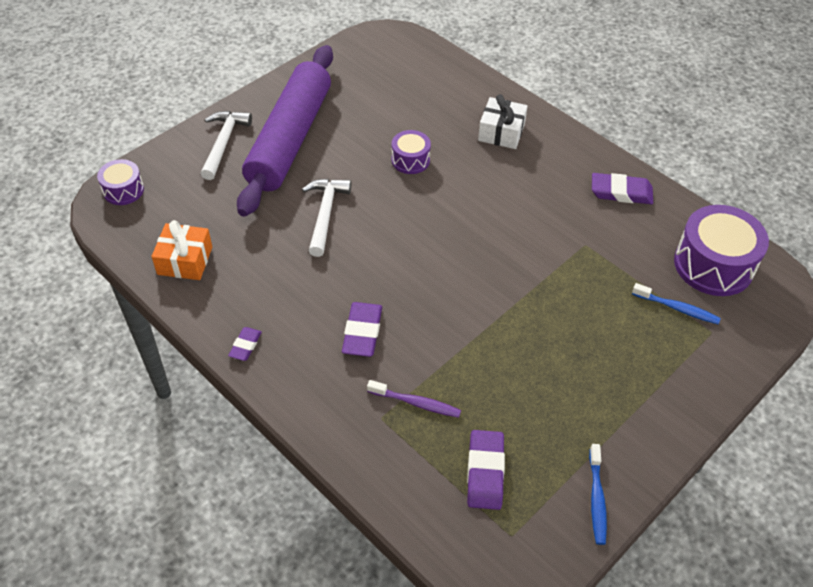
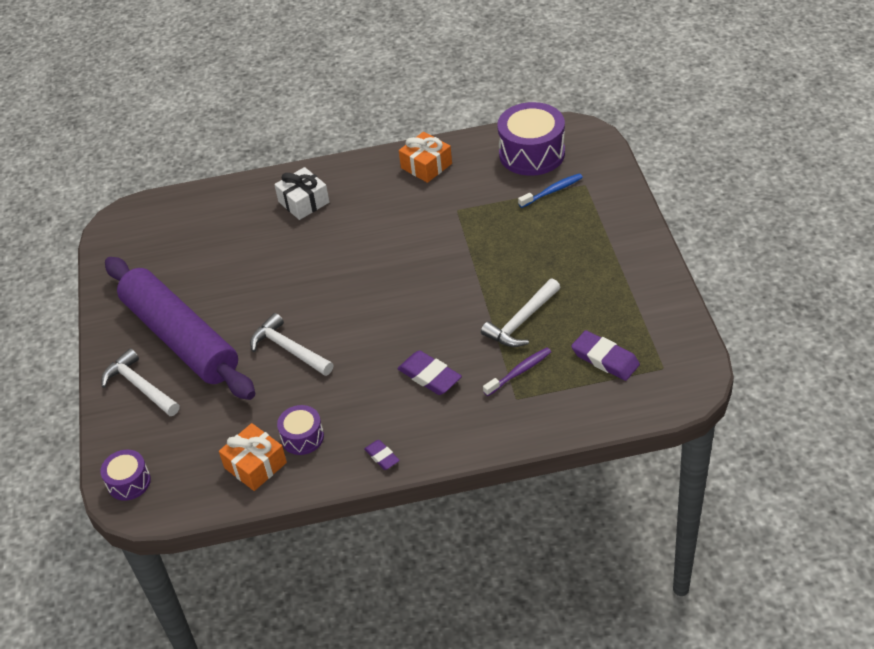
camera: 50 degrees left, 5 degrees down
purple drum [391,130,431,174] -> purple drum moved to [277,405,324,455]
blue toothbrush [589,444,607,545] -> none
purple eraser [592,173,653,204] -> orange gift [399,132,452,183]
none -> white hammer [481,278,560,347]

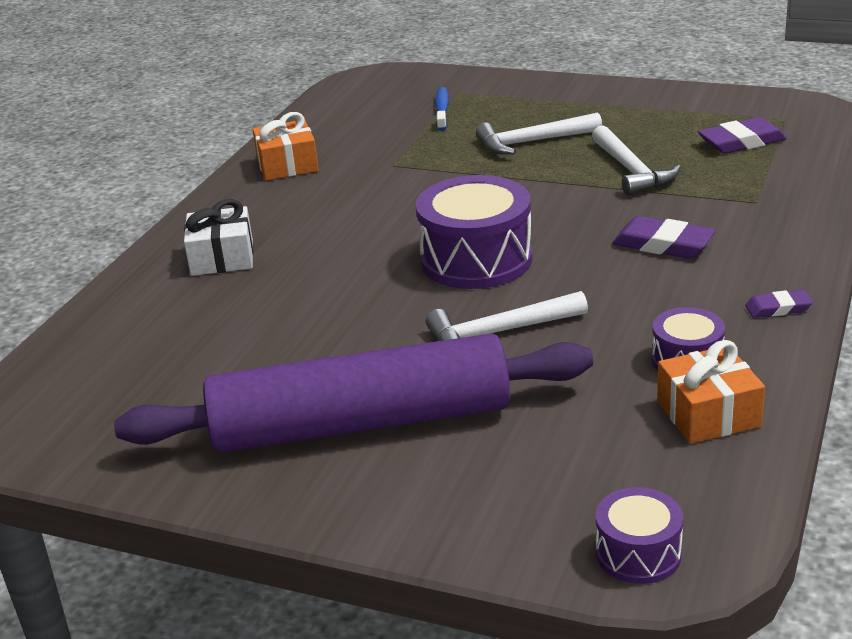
camera: 60 degrees left, 15 degrees down
white hammer [101,348,180,416] -> white hammer moved to [476,112,602,155]
purple eraser [397,350,462,395] -> purple eraser turned 45 degrees clockwise [612,216,716,258]
purple toothbrush [483,348,551,396] -> none
purple drum [497,102,565,176] -> purple drum moved to [416,175,533,289]

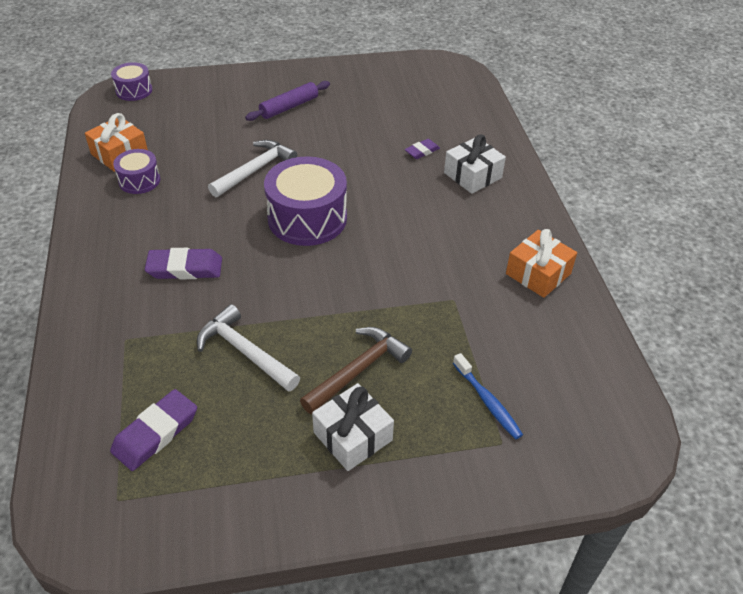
camera: 145 degrees right, 15 degrees up
purple rolling pin [114,333,593,453] -> purple rolling pin [245,81,330,121], size x0.43
white hammer [476,112,602,155] -> brown hammer [300,327,412,414]
purple eraser [745,290,813,318] -> purple eraser moved to [405,139,440,159]
none -> white gift [312,383,394,471]

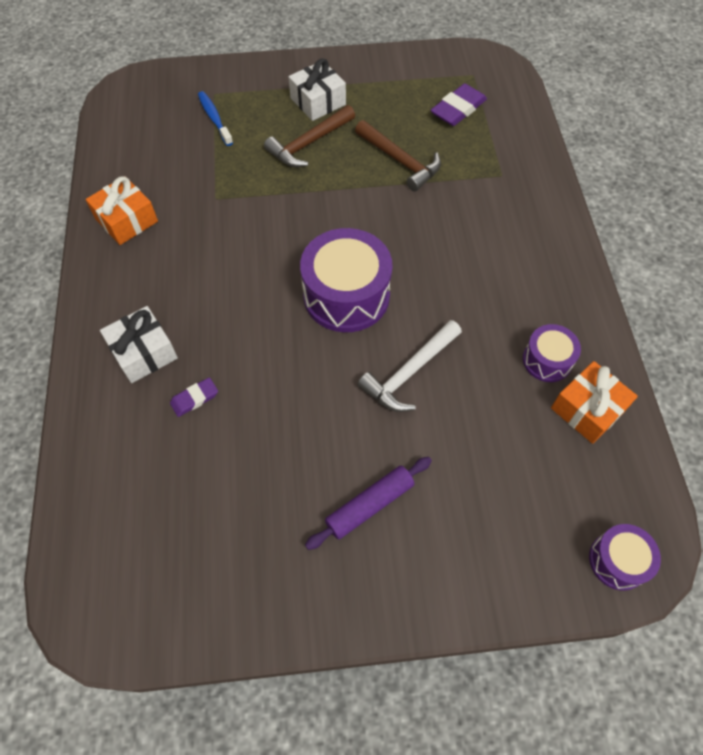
camera: 175 degrees left, 15 degrees up
purple eraser [145,248,222,279] -> none
white hammer [197,304,300,392] -> brown hammer [355,120,441,191]

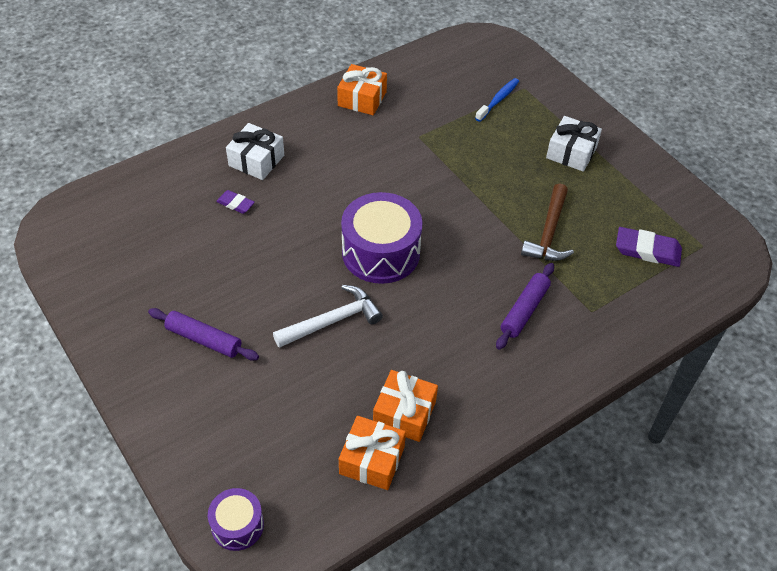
camera: 60 degrees right, 10 degrees down
brown hammer [264,105,355,167] -> none
white hammer [357,320,462,412] -> white hammer turned 135 degrees clockwise [273,285,383,348]
purple drum [523,324,581,382] -> orange gift [373,370,438,442]
none -> purple rolling pin [496,263,554,350]

